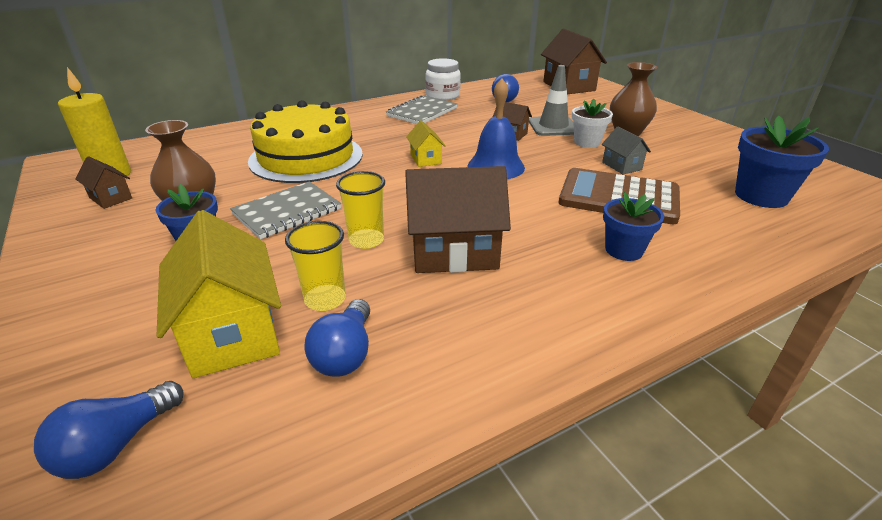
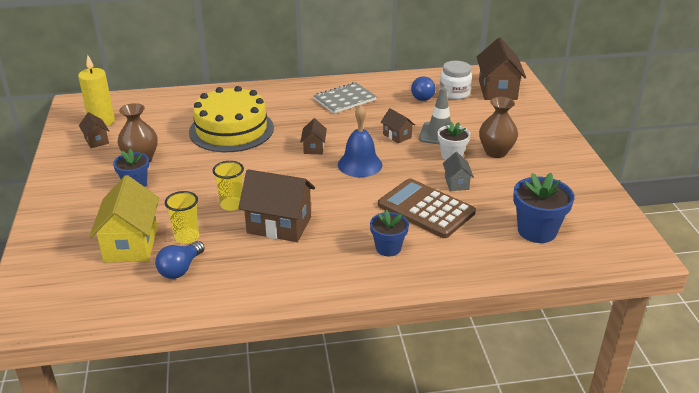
camera: 20 degrees right, 0 degrees up
blue light bulb [34,381,184,479] -> none
grey notebook [230,181,341,239] -> none
yellow house [406,120,446,167] -> brown house [300,118,327,154]
white jar [425,58,461,101] -> white jar moved to [439,61,472,100]

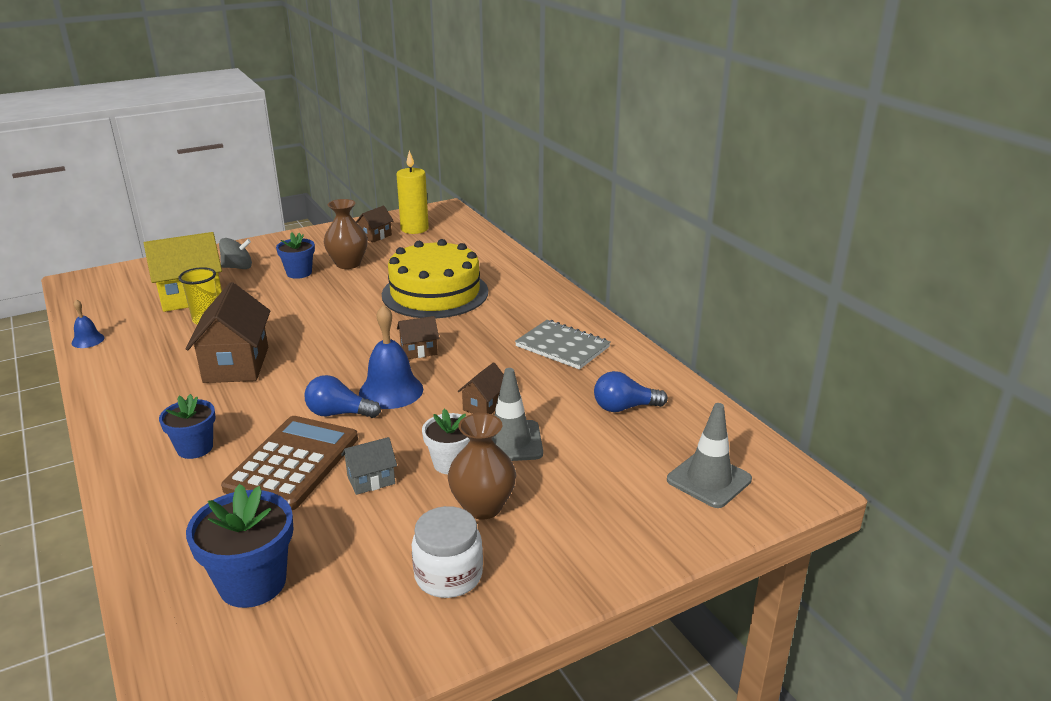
camera: 70 degrees right, 5 degrees down
blue light bulb [155,241,205,279] -> blue light bulb moved to [304,375,381,418]
yellow cup [213,161,244,211] -> none
white jar [439,61,472,100] -> white jar moved to [412,506,483,598]
brown house [477,37,526,100] -> grey traffic cone [667,403,752,508]
none -> blue bell [71,300,105,348]
none -> grey spinning top [219,238,252,269]

